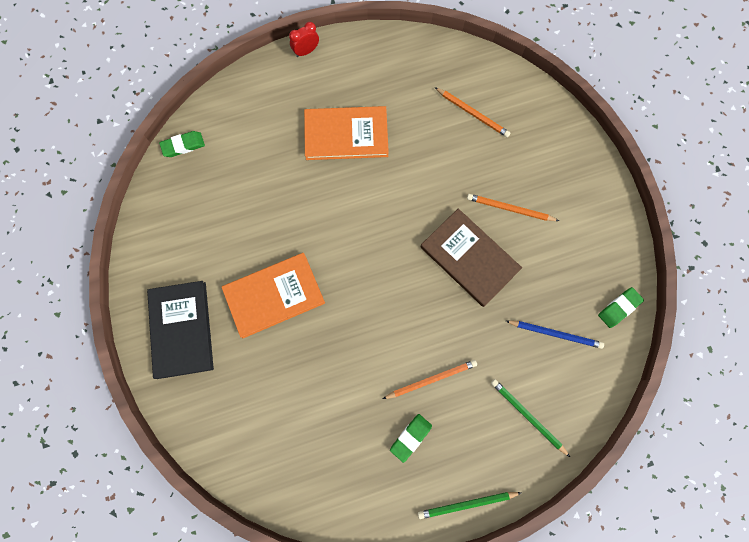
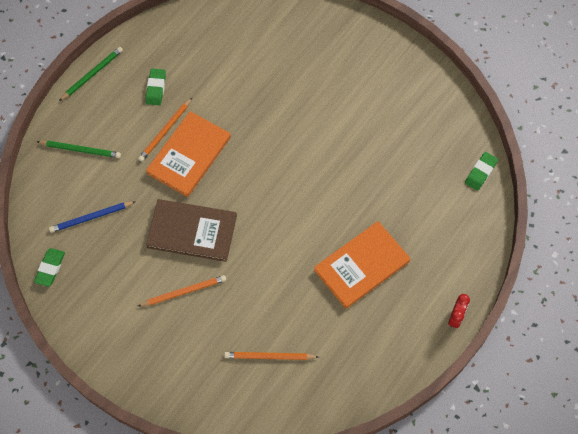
camera: 145 degrees right, 10 degrees down
black book [147,281,214,379] -> none
orange book [221,253,325,338] -> orange book moved to [146,111,231,197]

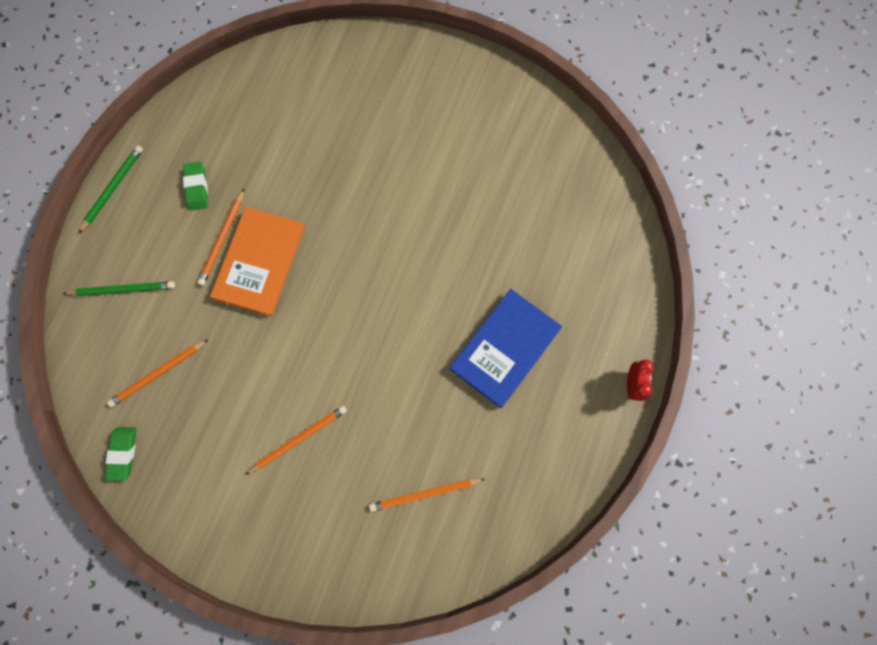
camera: 15 degrees left, 10 degrees up
blue pencil [49,201,136,233] -> orange pencil [107,339,209,407]
brown book [146,199,237,262] -> none
orange book [314,221,411,309] -> blue book [450,289,562,408]
green eraser [465,152,498,191] -> none

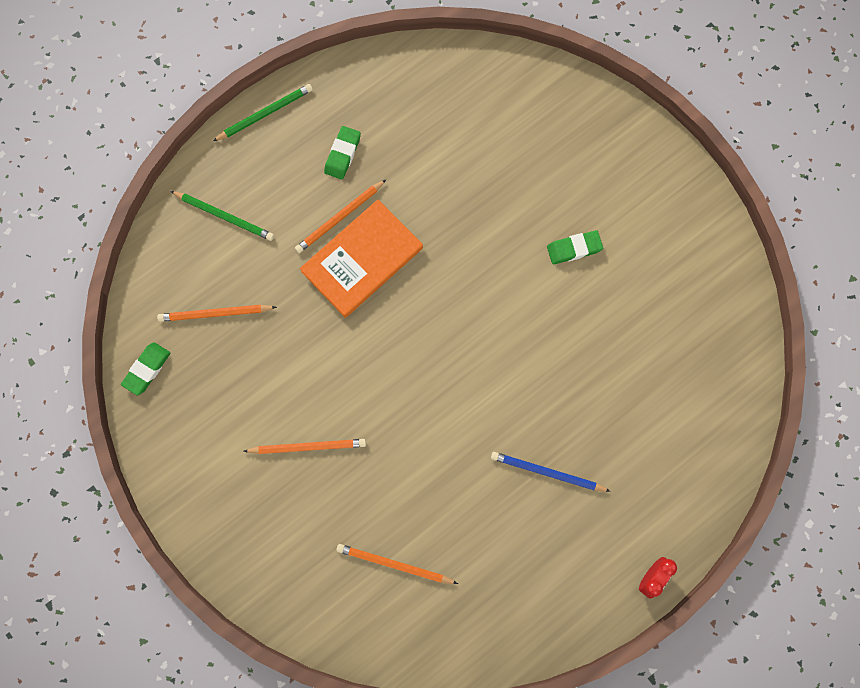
camera: 30 degrees right, 0 degrees up
blue book [450,289,562,408] -> blue pencil [491,452,611,492]
none -> green eraser [547,230,603,264]

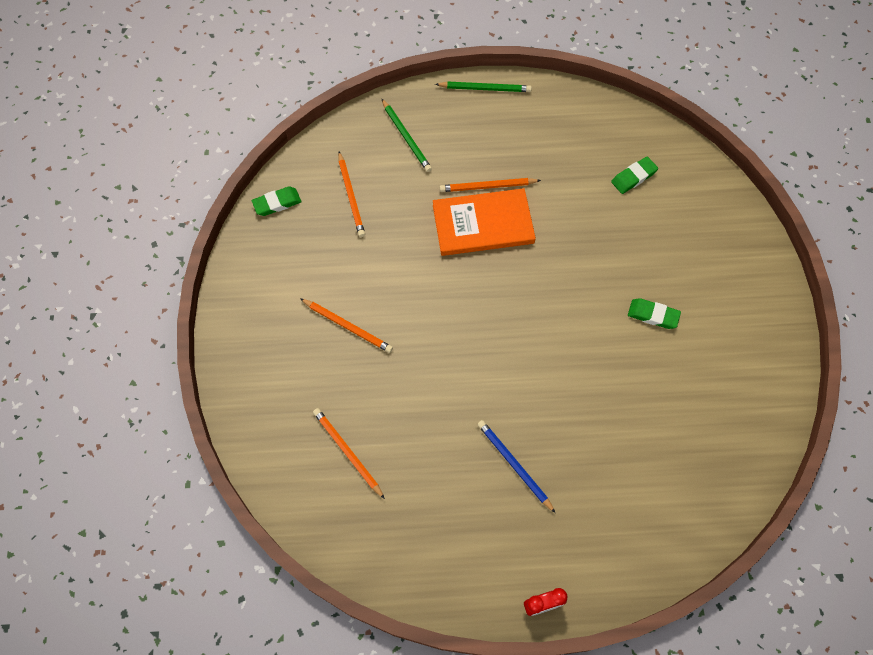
camera: 35 degrees right, 10 degrees down
orange pencil [157,305,277,322] -> orange pencil turned 135 degrees counterclockwise [338,152,365,237]
green eraser [324,126,361,180] -> green eraser moved to [611,157,658,194]

